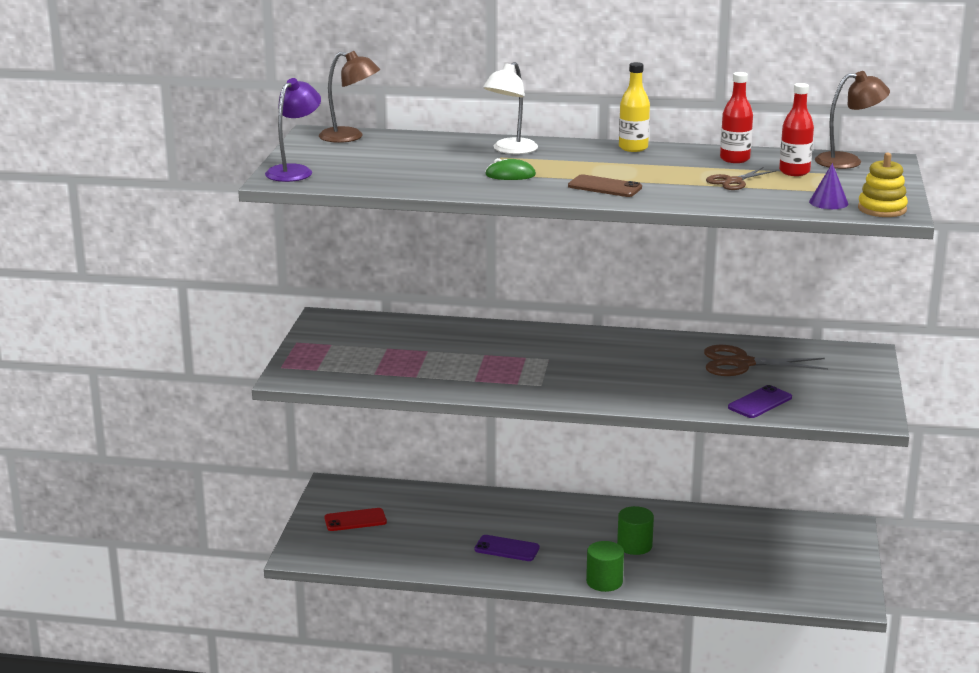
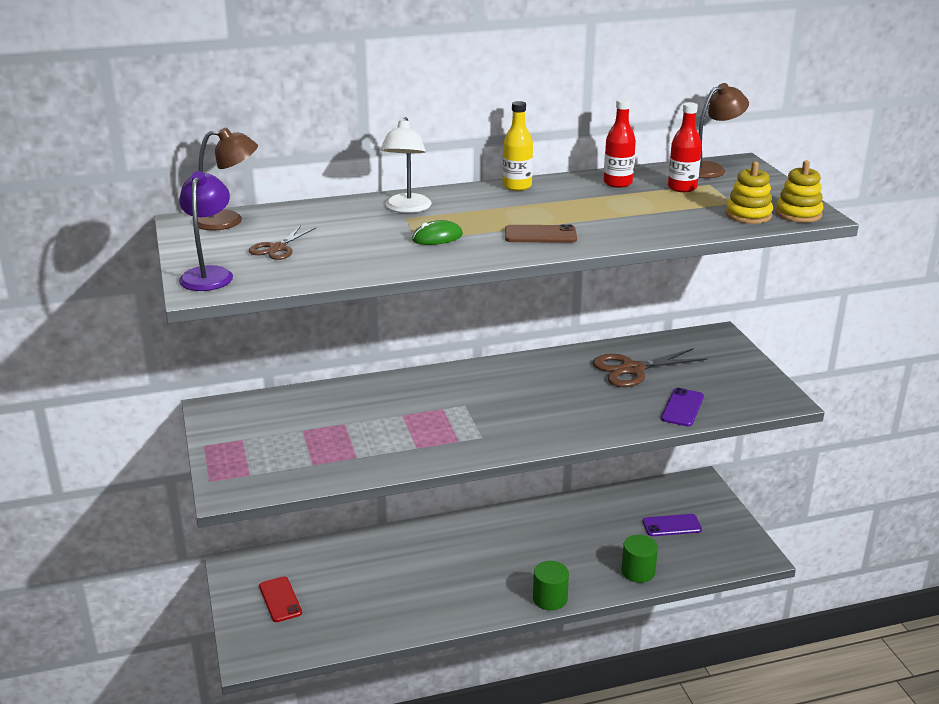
camera: 25 degrees left, 5 degrees up
red phone [324,508,387,531] -> red phone turned 75 degrees counterclockwise [259,576,302,622]
purple phone [474,535,540,561] -> purple phone moved to [643,514,702,536]
green cylinder [617,506,654,555] -> green cylinder moved to [621,535,658,583]
brown scissors [706,167,777,190] -> brown scissors moved to [249,225,316,260]
purple cone [809,163,848,209] -> yellow stacking toy [726,161,773,224]

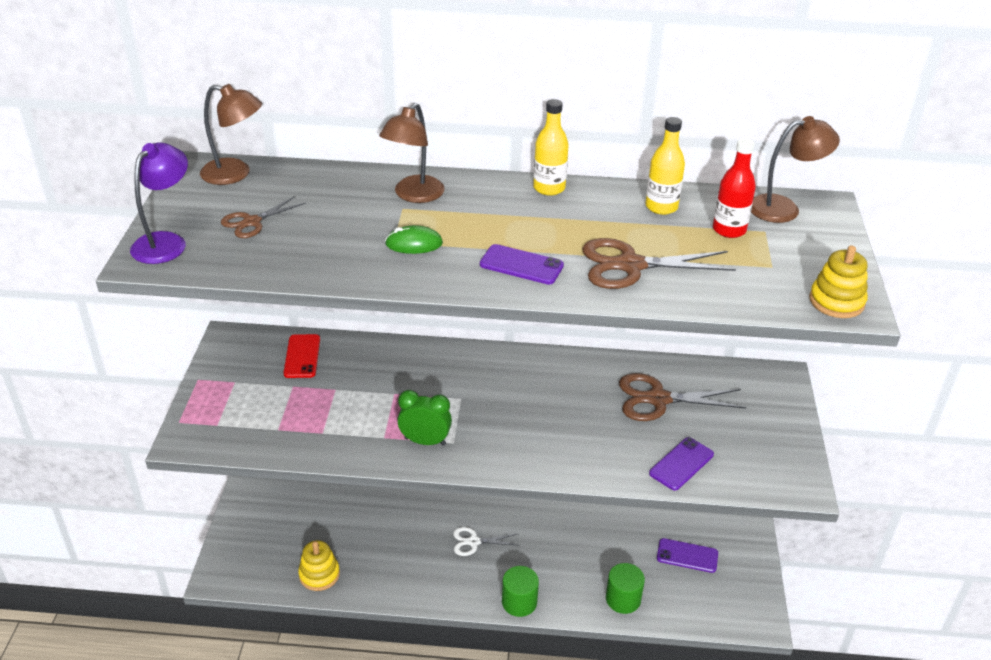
camera: 20 degrees right, 10 degrees up
red phone [259,576,302,622] -> red phone moved to [284,334,320,378]
white lamp [380,117,431,213] -> brown lamp [379,103,445,203]
brown phone [505,224,577,243] -> purple phone [480,244,564,284]
red bottle [604,98,636,188] -> yellow bottle [645,117,685,215]
yellow stacking toy [726,161,773,224] -> yellow stacking toy moved to [298,540,340,591]
none -> green clock [397,390,452,445]
none -> white scissors [453,527,520,556]
none -> brown scissors [582,238,736,289]

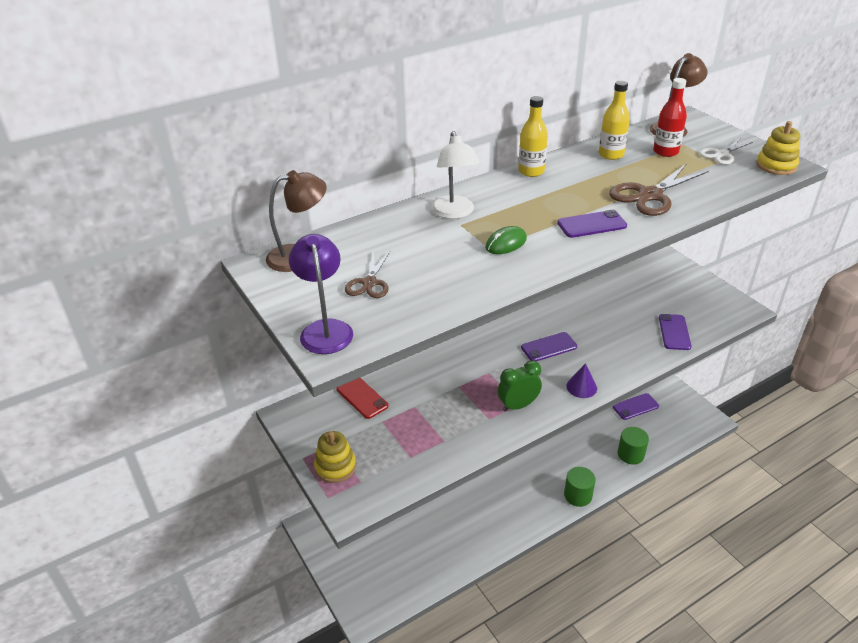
camera: 35 degrees left, 0 degrees up
yellow stacking toy [298,540,340,591] -> yellow stacking toy moved to [314,431,356,483]
brown lamp [379,103,445,203] -> white lamp [431,131,480,219]
white scissors [453,527,520,556] -> white scissors moved to [699,138,753,165]
brown scissors [619,373,746,421] -> none
none -> purple phone [521,332,577,361]
none -> purple cone [566,363,597,398]

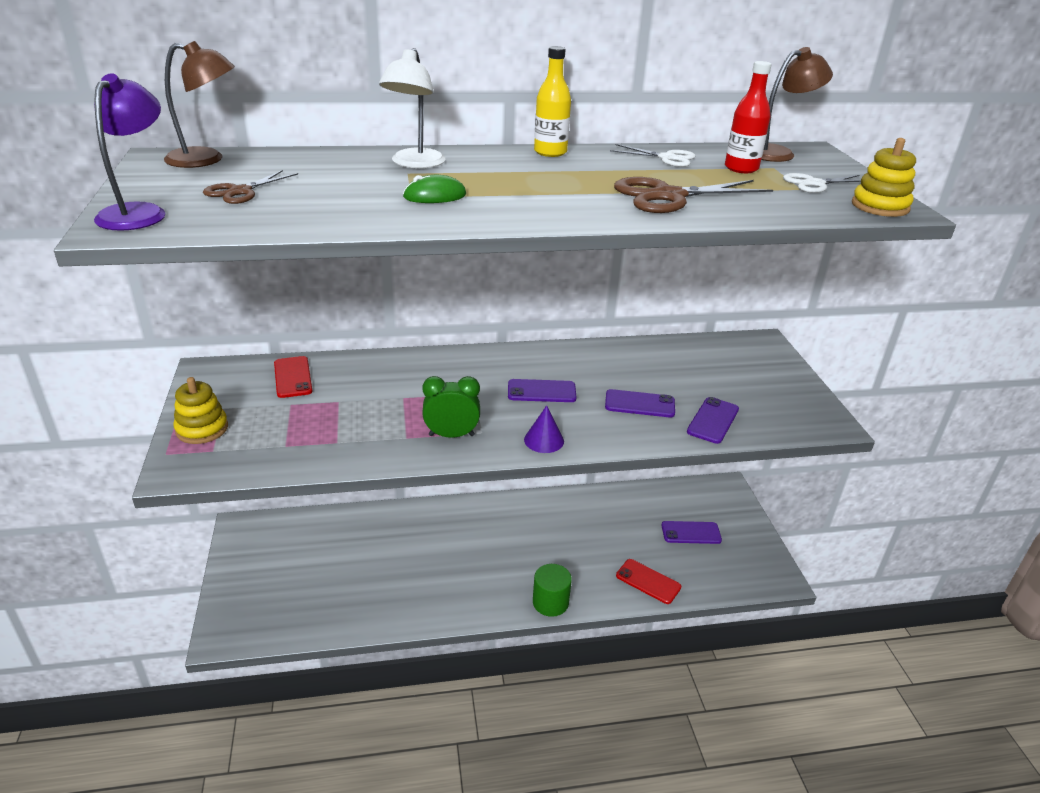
camera: 20 degrees right, 5 degrees down
purple phone [557,210,627,238] -> purple phone moved to [605,389,675,418]
yellow bottle [599,81,630,160] -> white scissors [610,144,696,167]
green cylinder [618,427,649,465] -> red phone [616,559,681,604]

